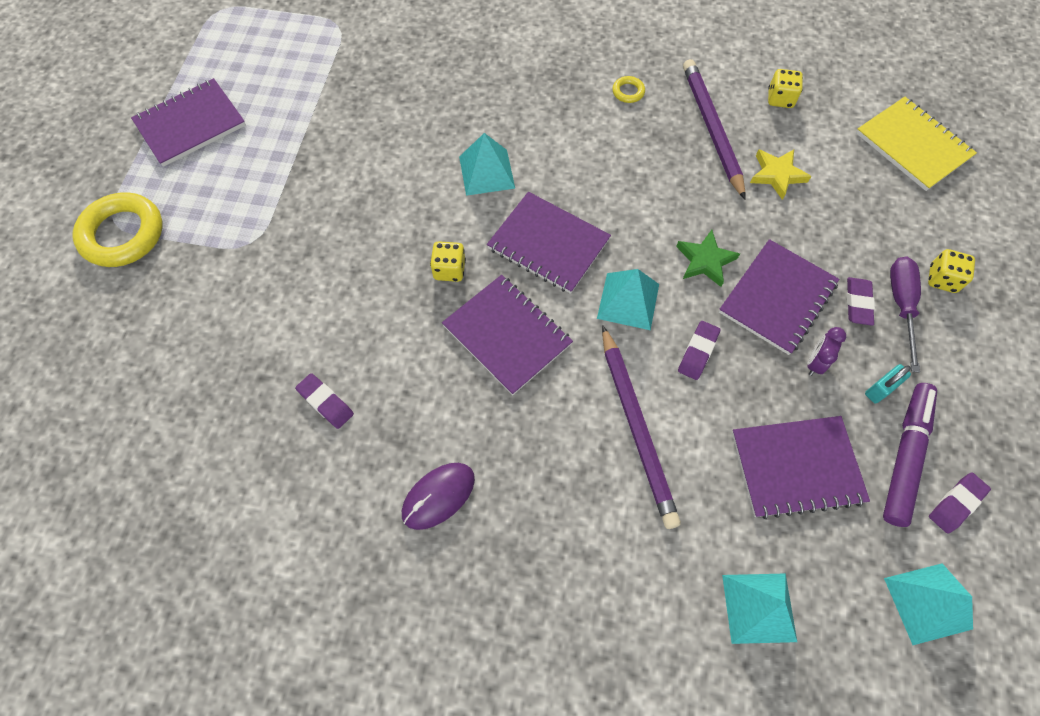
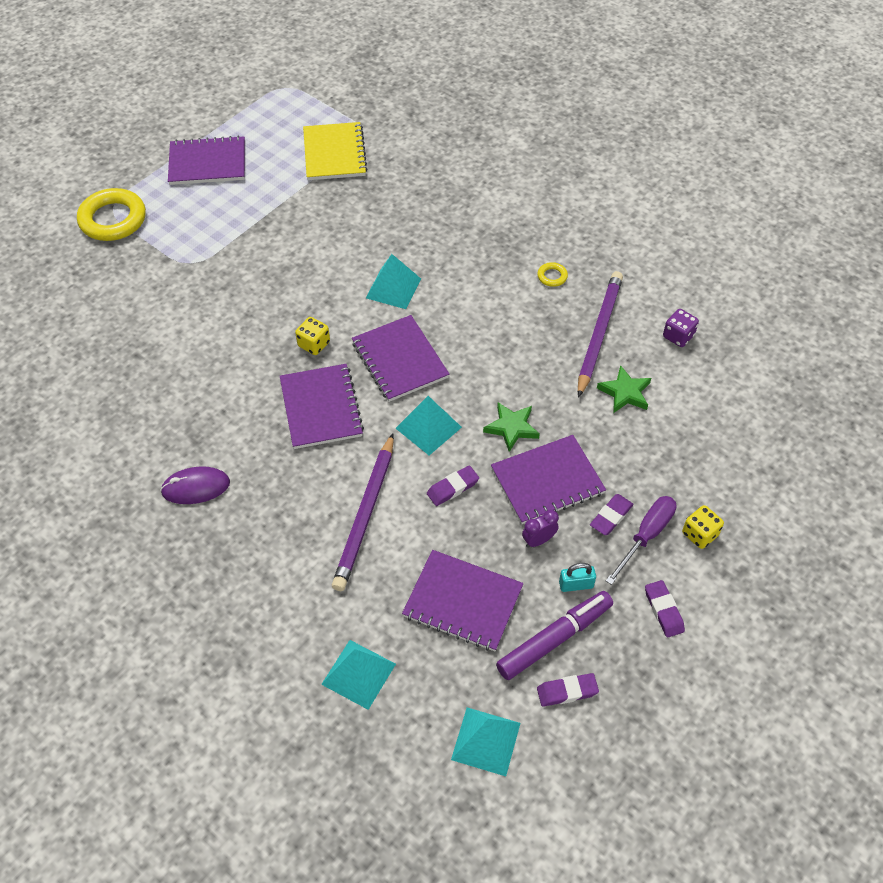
camera: 30 degrees right, 10 degrees down
purple eraser [295,373,354,429] -> purple eraser moved to [645,580,685,637]
yellow star [750,150,812,200] -> green star [597,365,651,413]
yellow dice [768,69,803,108] -> purple dice [663,309,699,347]
yellow notebook [856,97,977,191] -> yellow notebook moved to [303,122,367,180]

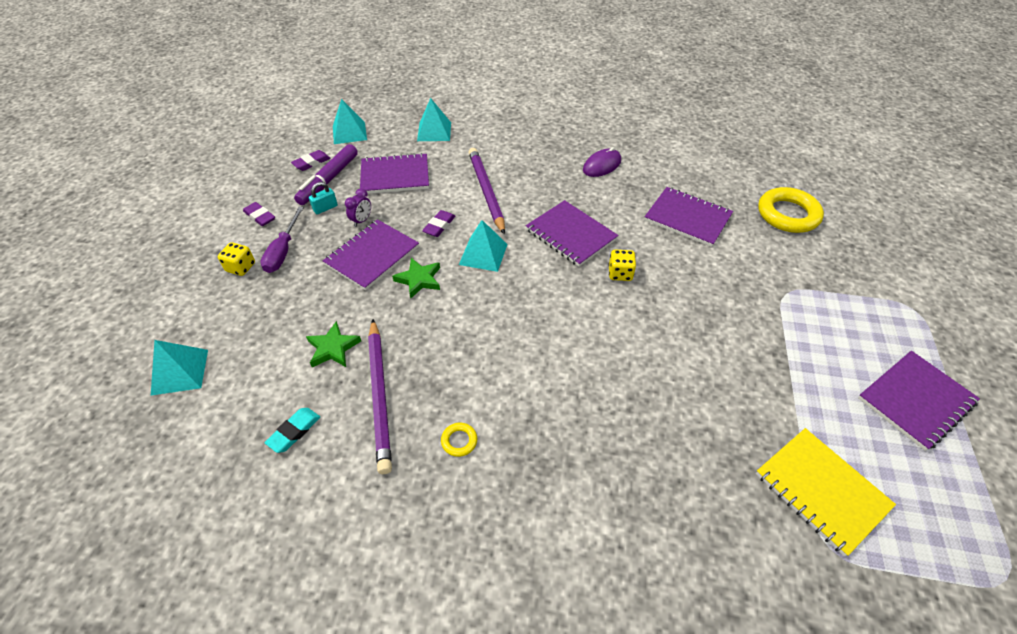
camera: 150 degrees right, 5 degrees down
yellow ring [77,188,146,241] -> yellow ring moved to [758,187,824,233]
purple notebook [352,315,450,402] -> purple notebook moved to [644,187,733,247]
turquoise pyramid [366,254,421,309] -> turquoise pyramid moved to [151,340,208,395]
purple eraser [590,494,634,535] -> none
purple dice [663,309,699,347] -> turquoise eraser [265,408,320,453]

